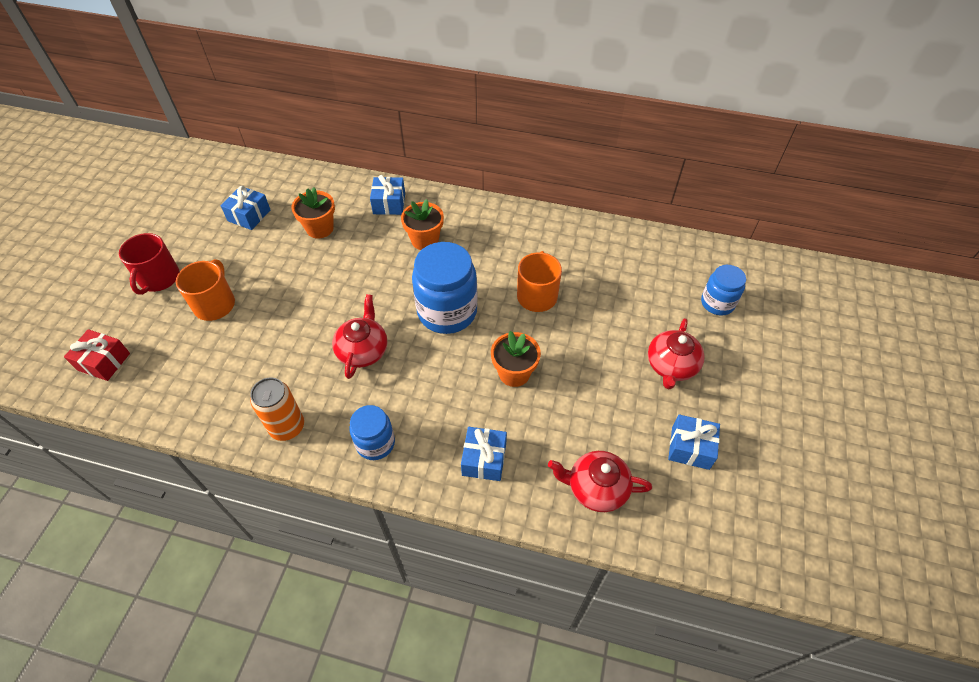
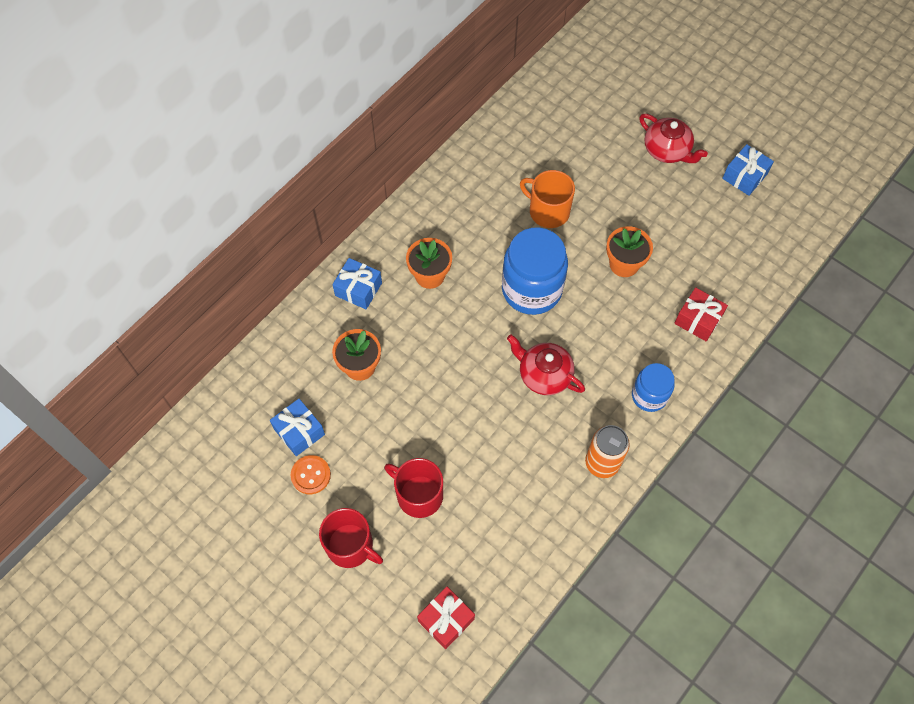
camera: 65 degrees left, 10 degrees up
orange mug [176,259,235,321] -> red mug [384,458,443,518]
blue gift [461,427,507,481] -> red gift [674,287,728,341]
red teapot [548,451,652,512] -> none
blue jar [701,265,746,316] -> none
none -> orange button [291,455,331,494]

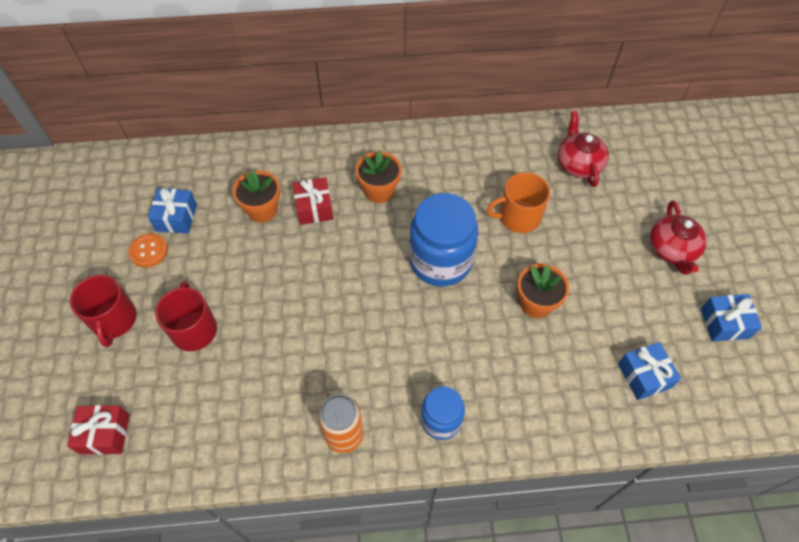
camera: 45 degrees right, 5 degrees down
blue gift [332,258,382,309] -> blue gift moved to [618,342,681,400]
red teapot [507,334,585,395] -> red teapot moved to [558,111,609,187]
orange mug [520,170,575,228] -> orange mug turned 90 degrees counterclockwise [486,172,550,233]
red gift [674,287,728,341] -> red gift moved to [293,177,333,225]

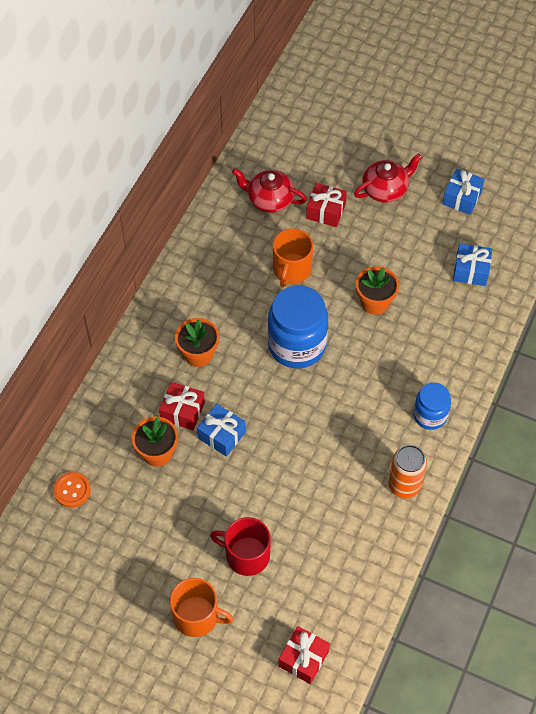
camera: 60 degrees left, 0 degrees up
red mug [70,275,137,347] -> orange mug [170,578,234,637]
orange button [128,233,168,268] -> orange button moved to [53,472,91,508]
blue gift [148,188,197,234] -> blue gift moved to [197,404,246,457]
red teapot [650,201,707,275] -> red teapot turned 60 degrees counterclockwise [354,153,422,203]
none -> red gift [306,183,347,227]

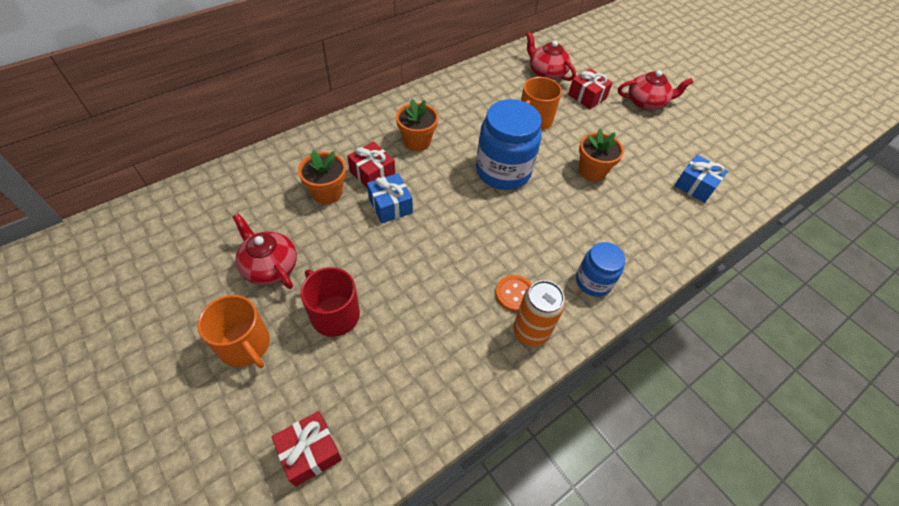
camera: 25 degrees right, 5 degrees down
orange button [53,472,91,508] -> orange button moved to [495,275,533,312]
blue gift [443,169,485,215] -> none
none -> red teapot [233,213,297,289]

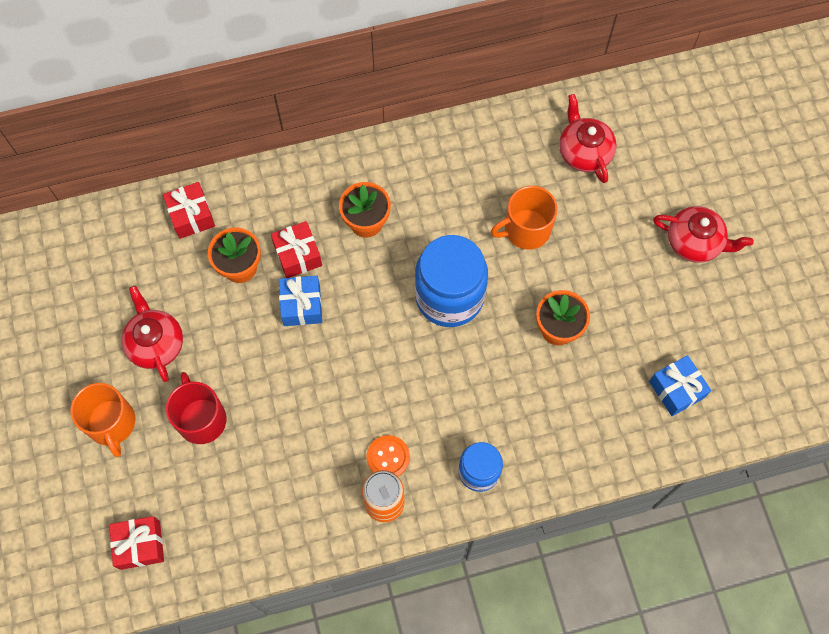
camera: 25 degrees right, 15 degrees up
red gift [568,69,613,109] -> red gift moved to [163,182,215,239]

